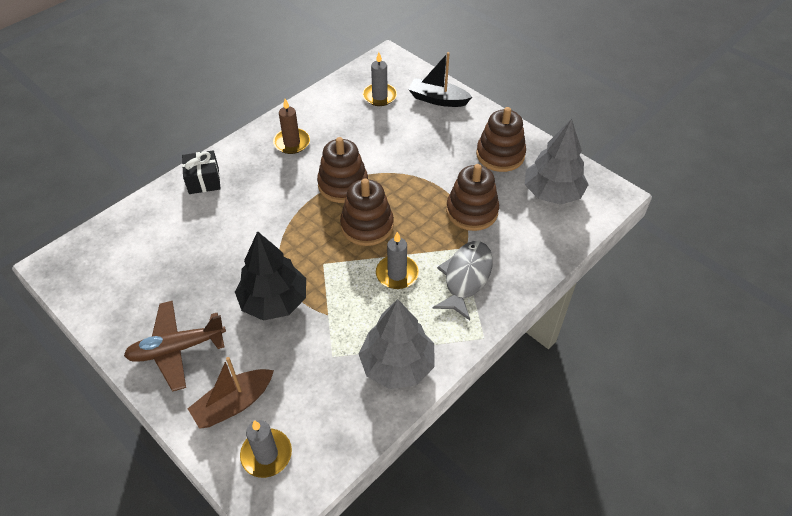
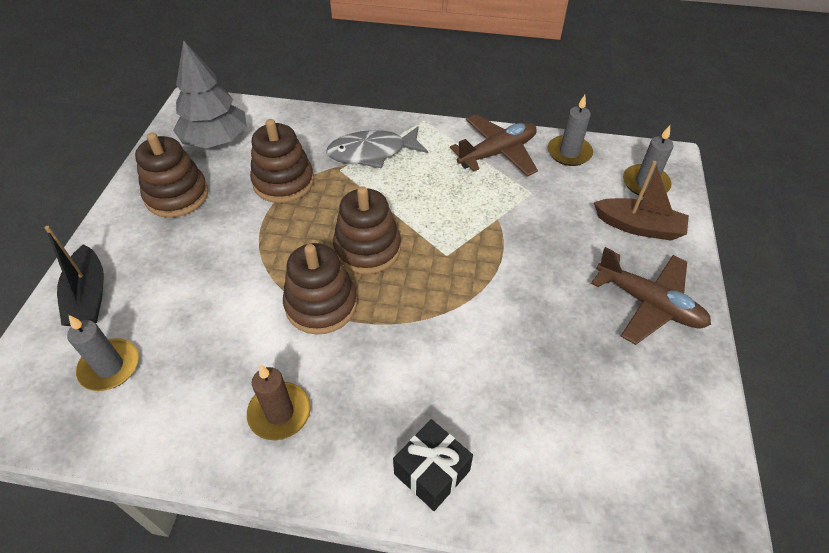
camera: 125 degrees left, 0 degrees up
black tree [235,231,306,321] -> none
grey tree [359,299,435,389] -> brown plane [450,115,538,177]
grey candle [376,232,419,289] -> grey candle moved to [548,95,593,166]

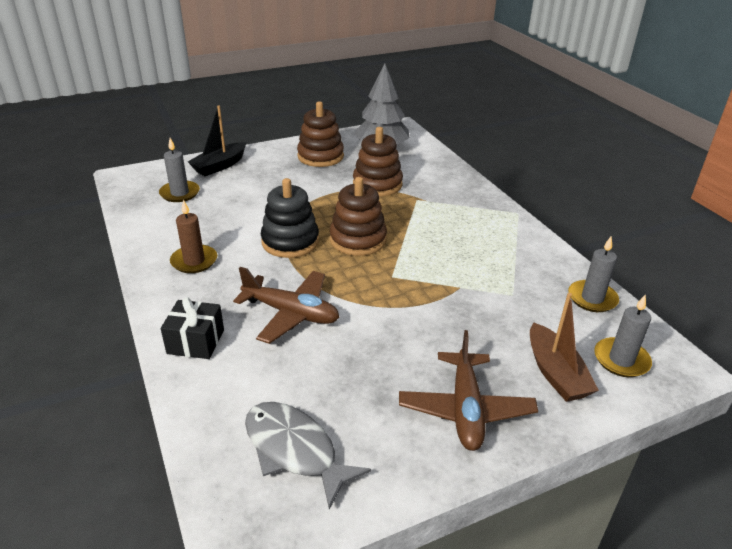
camera: 55 degrees right, 15 degrees down
brown stacking toy [283,243,357,334] -> black stacking toy [261,178,319,258]
grey fish [326,126,428,168] -> grey fish moved to [245,402,371,510]
brown plane [450,115,538,177] -> brown plane moved to [233,267,339,344]

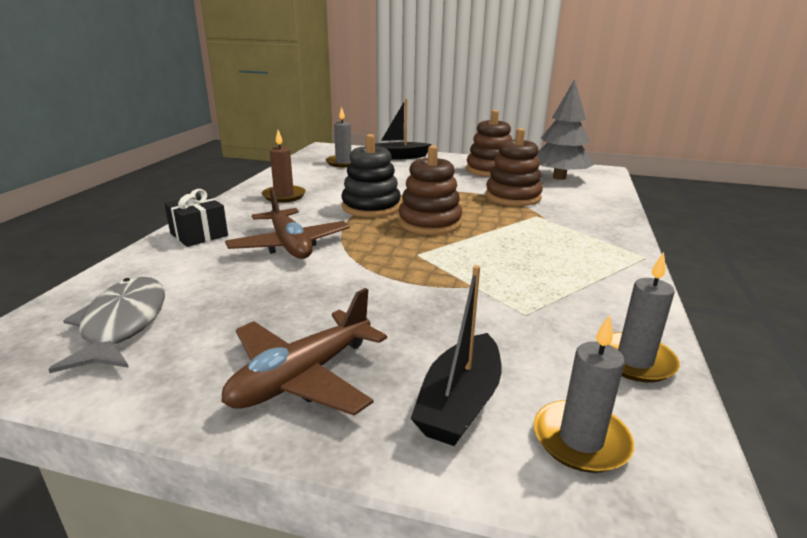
camera: 40 degrees right, 10 degrees down
brown boat [530,293,599,402] -> black boat [410,265,501,446]

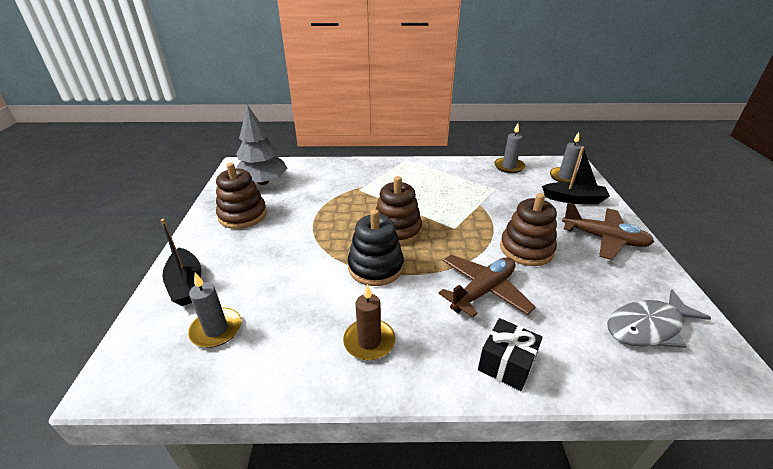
camera: 105 degrees left, 10 degrees up
brown stacking toy [486,128,543,206] -> brown stacking toy moved to [500,193,557,266]

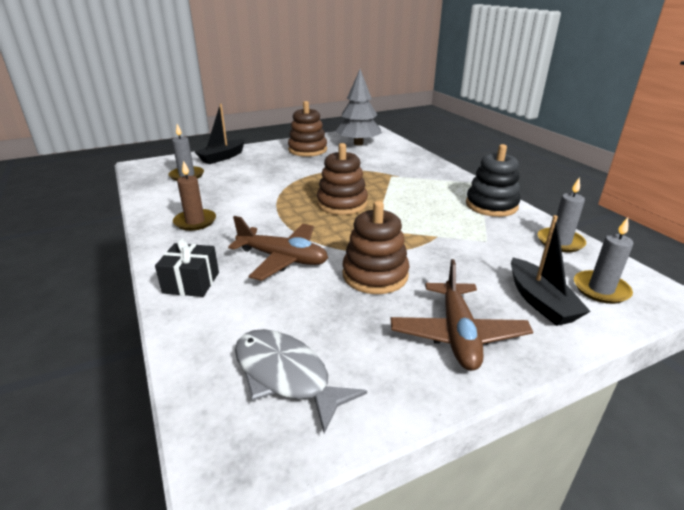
camera: 65 degrees right, 5 degrees down
black stacking toy [348,209,404,286] -> black stacking toy moved to [466,144,520,217]

